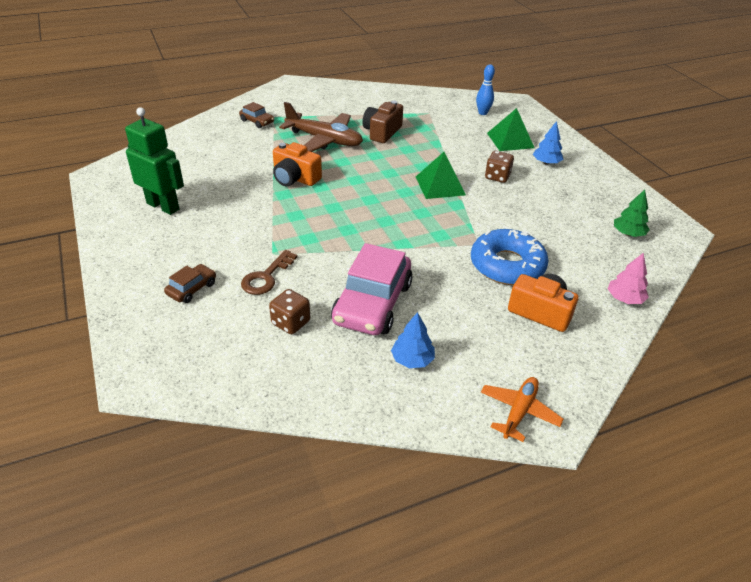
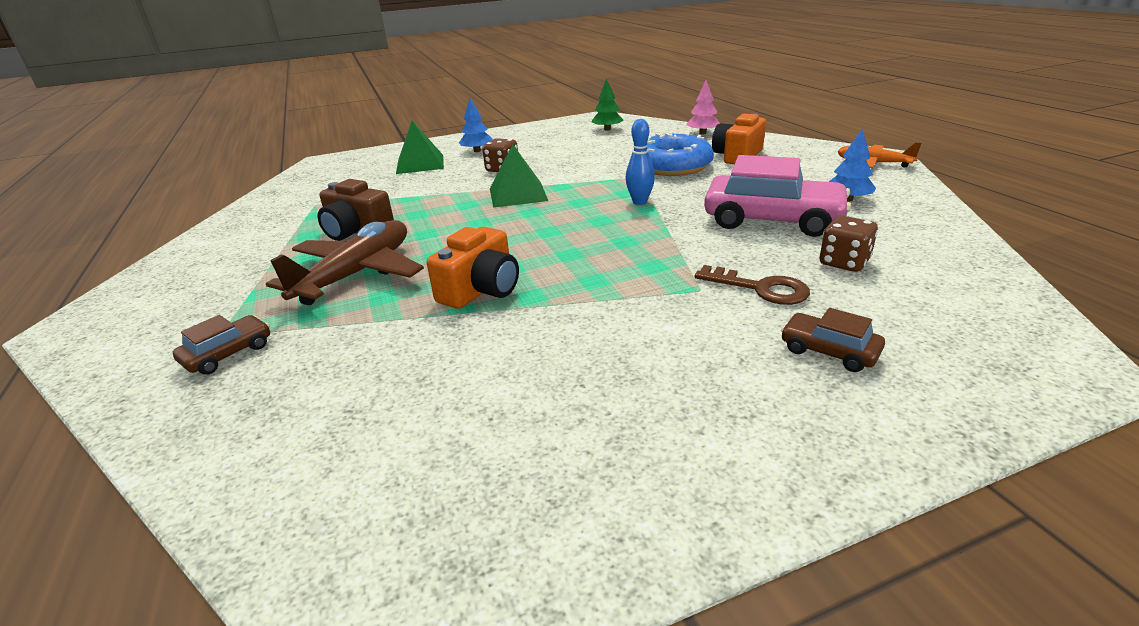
camera: 85 degrees left, 10 degrees down
green robot [125,107,184,215] -> none
blue bowling pin [476,64,495,115] -> blue bowling pin moved to [625,119,655,205]

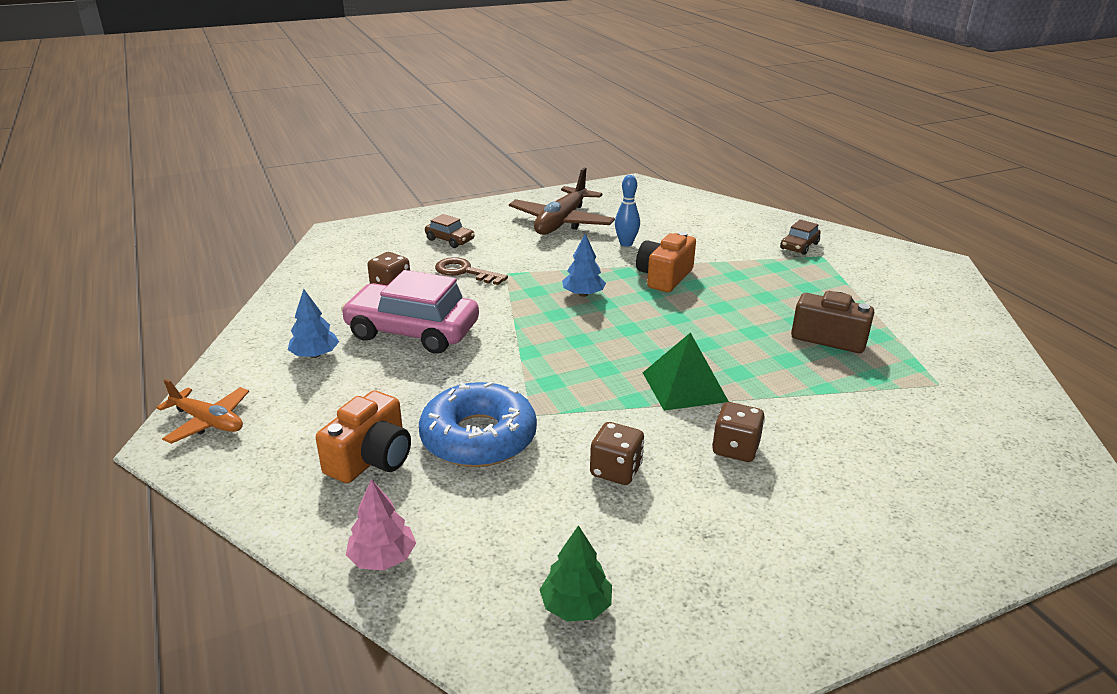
camera: 175 degrees right, 0 degrees up
brown plane [266,220,424,305] -> brown plane moved to [509,167,615,235]
green pyramid [396,121,444,174] -> none
blue tree [459,98,493,152] -> blue tree moved to [562,234,606,297]
blue bowling pin [625,119,655,205] -> blue bowling pin moved to [615,175,640,247]
none -> brown dice [590,422,644,485]

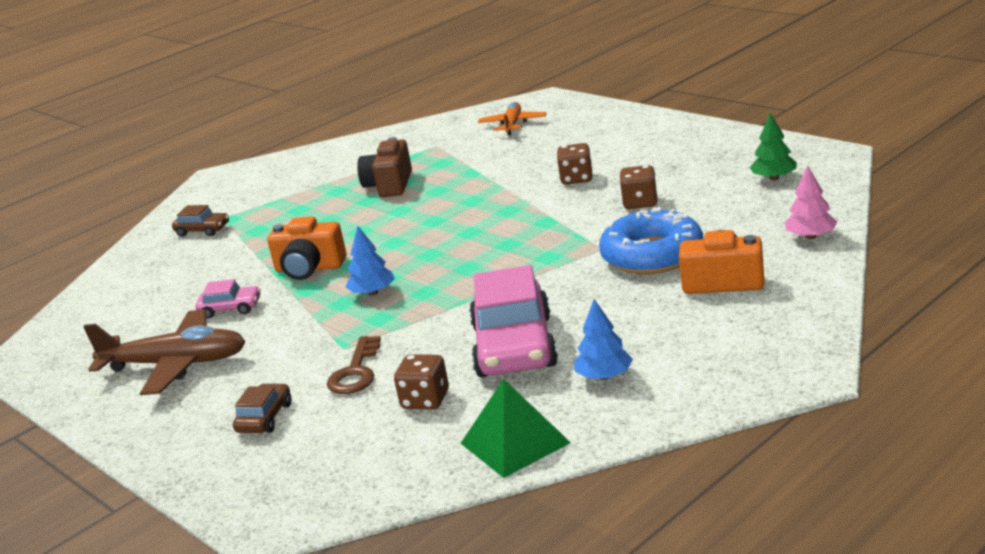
camera: 105 degrees left, 5 degrees down
orange plane [156,379,249,444] -> orange plane moved to [478,102,547,135]
blue bowling pin [615,175,640,247] -> pink car [195,279,261,318]
green pyramid [643,332,729,411] -> green pyramid moved to [461,379,571,478]

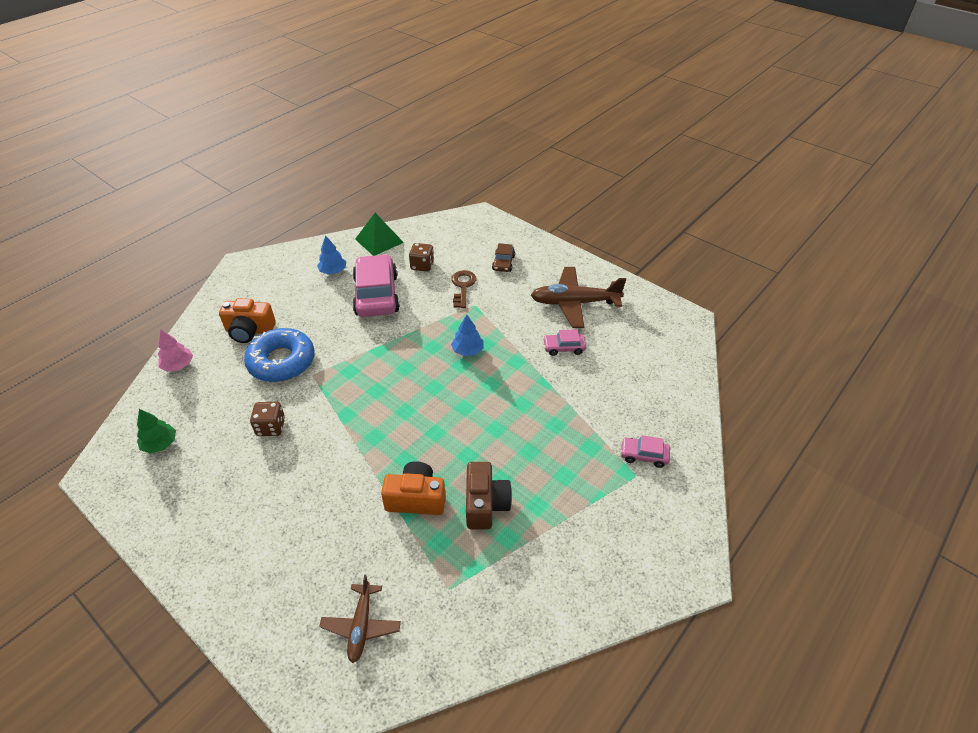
camera: 170 degrees right, 20 degrees up
brown car [172,205,229,237] -> pink car [621,435,670,468]
orange camera [267,216,346,280] -> orange camera moved to [381,461,446,515]
orange plane [478,102,547,135] -> brown plane [319,574,401,663]
brown dice [557,143,593,185] -> none

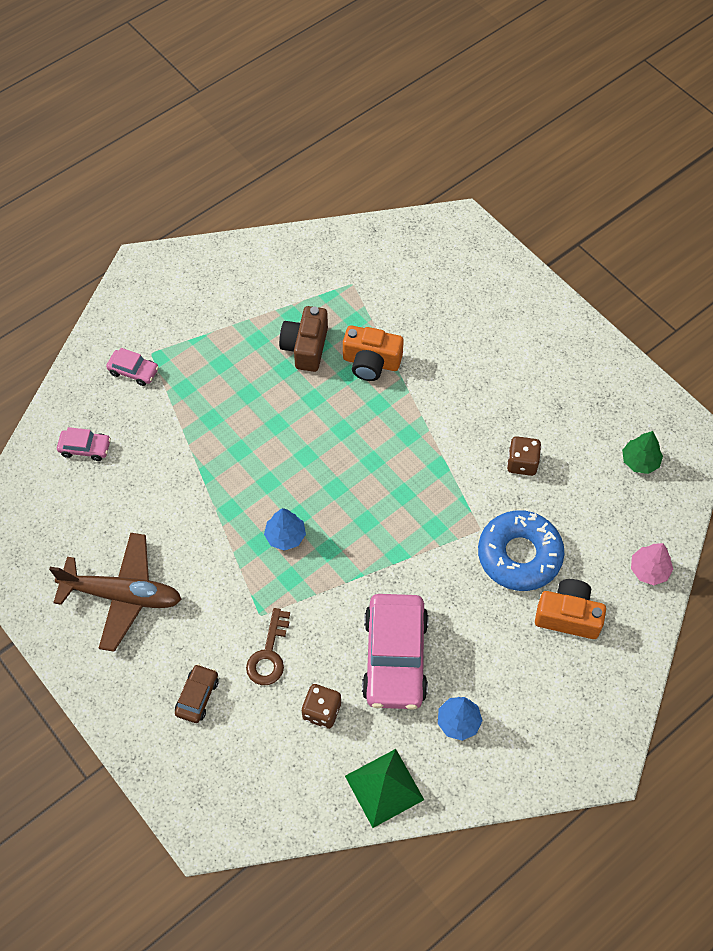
camera: 170 degrees left, 15 degrees up
brown plane [319,574,401,663] -> none
pink car [543,329,586,356] -> pink car moved to [57,427,111,461]

